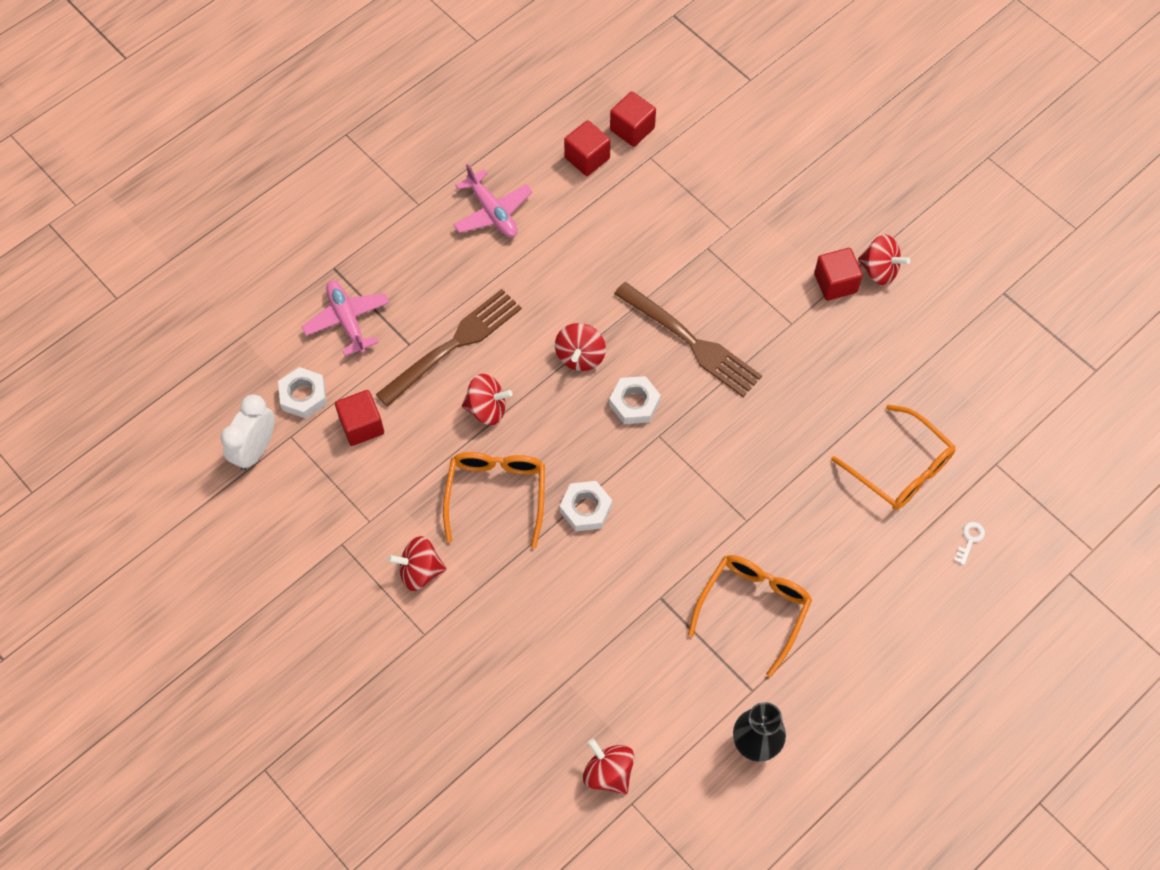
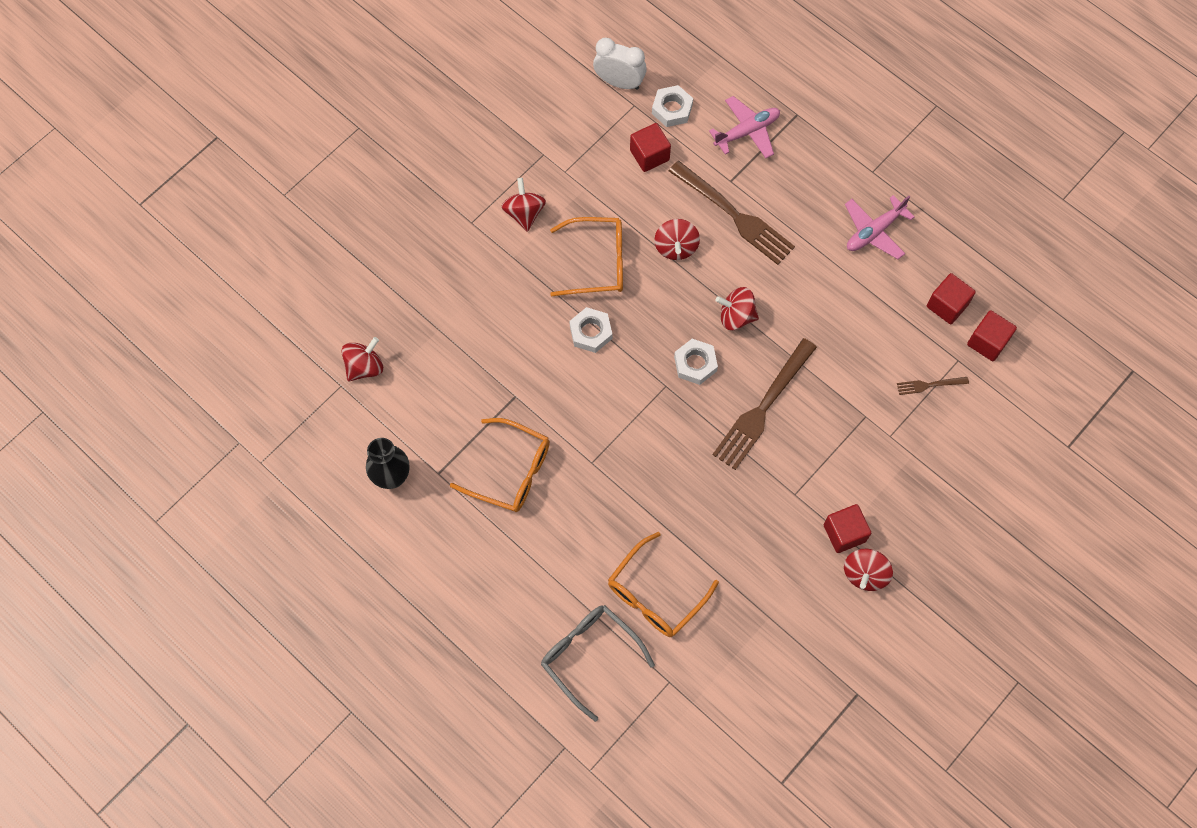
camera: 85 degrees right, 5 degrees up
white key [954,522,985,565] -> grey glasses [541,605,655,722]
none -> brown fork [897,377,969,395]

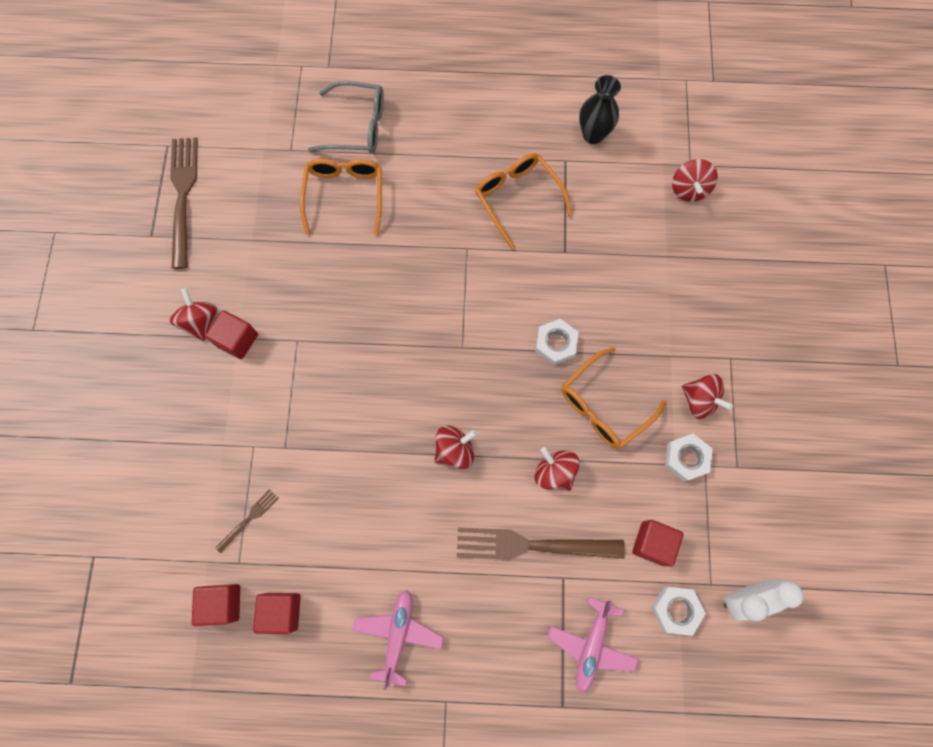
camera: 140 degrees right, 5 degrees up
orange glasses [450,418,550,512] -> orange glasses turned 75 degrees clockwise [475,153,572,250]
white nut [674,339,718,385] -> white nut moved to [665,434,713,482]
brown fork [713,338,817,470] -> brown fork moved to [170,137,198,269]

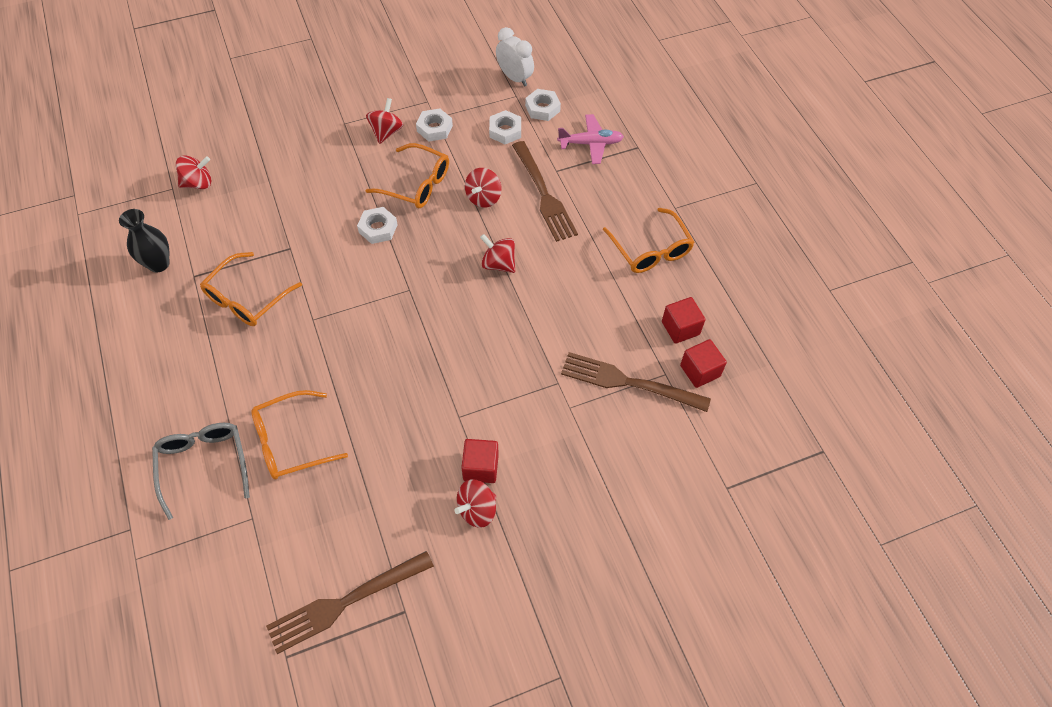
camera: 115 degrees left, 15 degrees down
brown fork [215,489,278,553] -> brown fork [561,352,711,412], size x2.18
pink plane [352,590,444,690] -> orange glasses [603,208,695,273]
red cube [632,520,684,566] -> white nut [489,110,521,144]

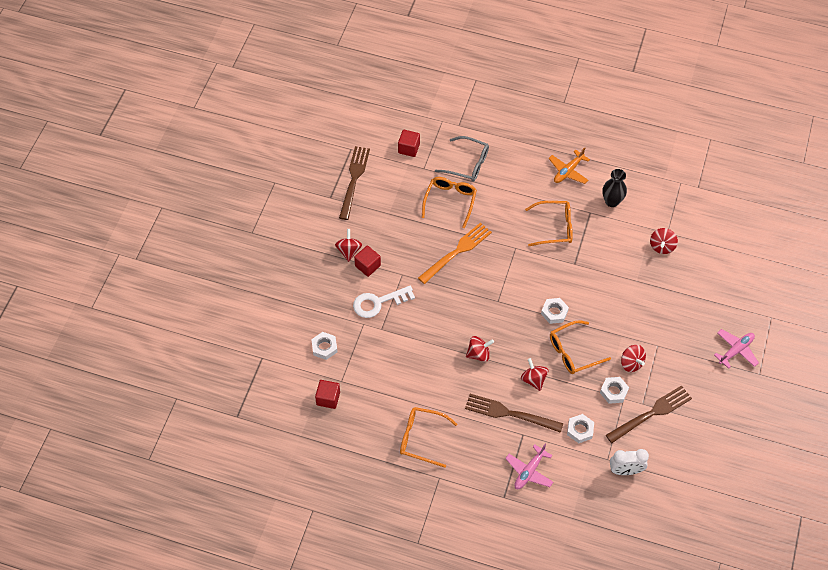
camera: 130 degrees right, 0 degrees up
orange glasses [200,252,302,326] -> orange glasses turned 105 degrees clockwise [525,201,573,246]
white nut [525,89,561,121] -> white nut moved to [311,332,338,360]
brown fork [561,352,711,412] -> brown fork moved to [606,385,692,443]
red cube [662,297,705,344] -> red cube moved to [398,130,420,157]
none -> white key [353,286,415,318]
none -> orange fork [418,222,492,284]
none -> orange plane [548,147,590,184]
none -> pink plane [714,329,759,369]

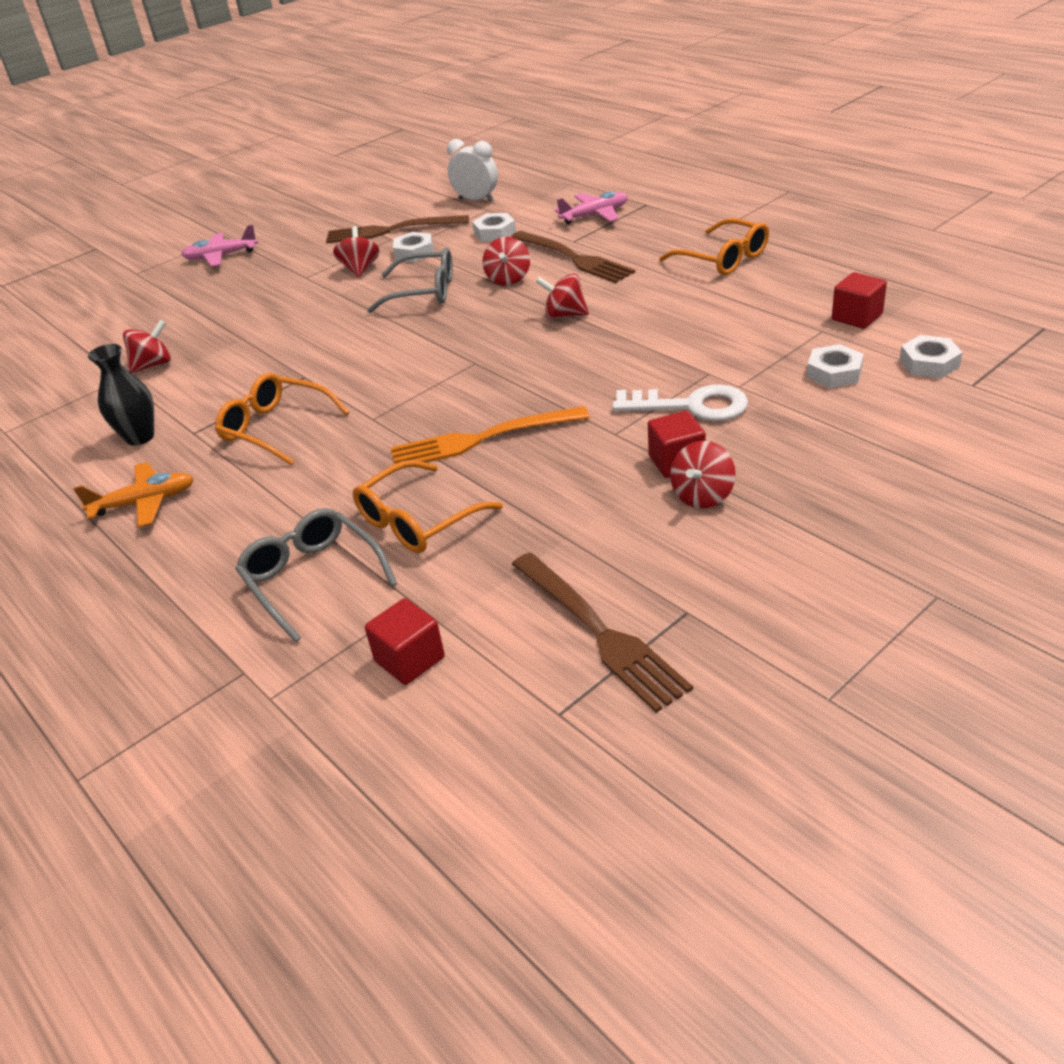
camera: 145 degrees left, 20 degrees down
brown fork [339,146,370,220] -> brown fork turned 75 degrees counterclockwise [512,553,693,713]
white nut [541,298,569,324] -> white nut moved to [899,335,963,378]
orange glasses [550,320,611,374] -> grey glasses [367,248,453,313]

